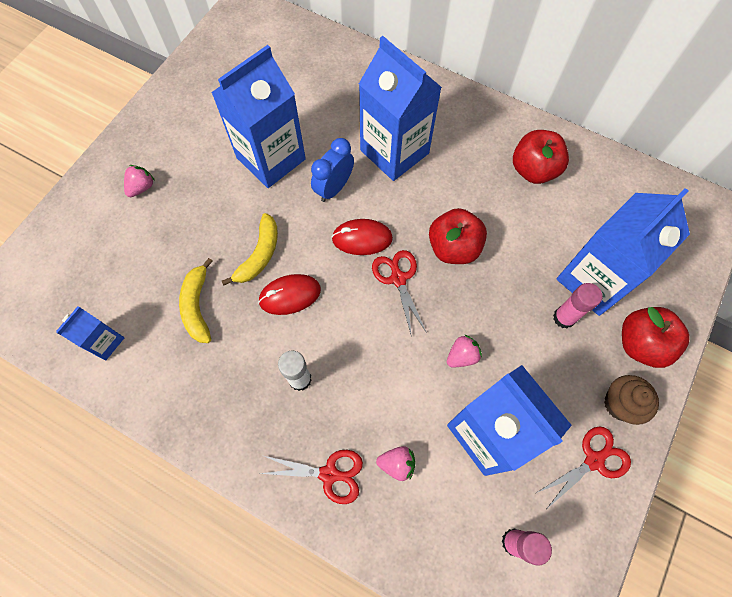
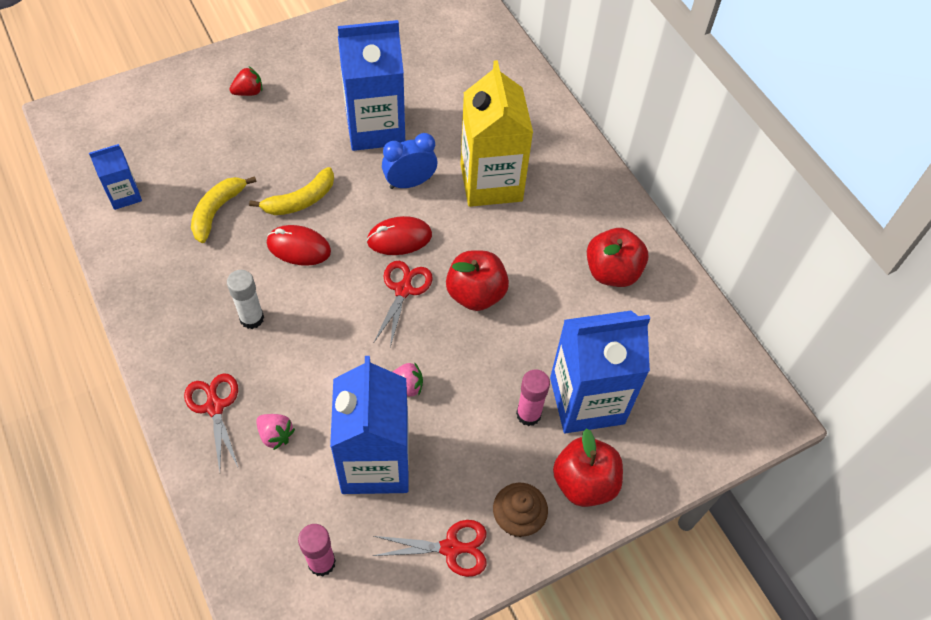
camera: 30 degrees right, 10 degrees down
pink strawberry [124,165,155,197] -> red strawberry [230,67,262,96]
red scissors [258,450,363,504] -> red scissors turned 150 degrees counterclockwise [184,373,239,472]
red mouse [332,219,393,255] -> red mouse turned 45 degrees counterclockwise [366,216,432,255]
blue carton [359,36,442,181] -> yellow carton [460,60,533,207]

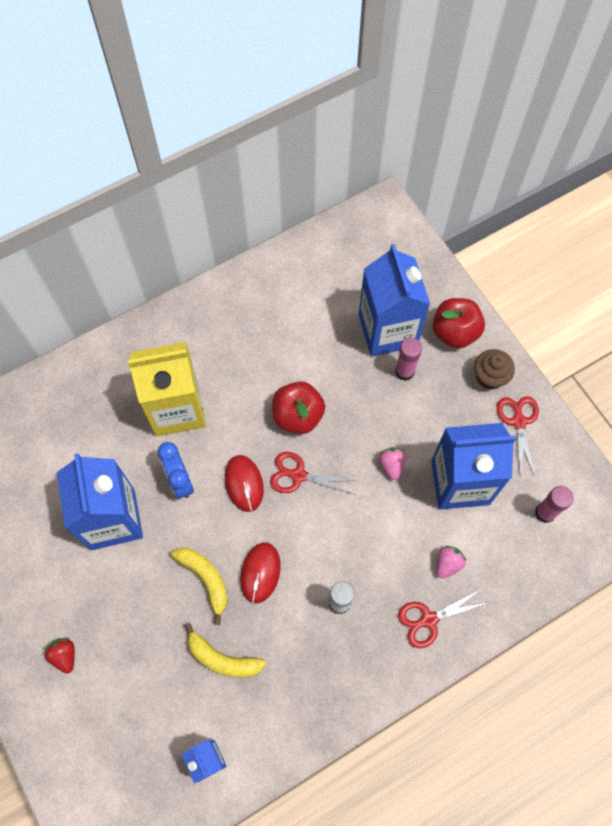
camera: 90 degrees left, 10 degrees up
red apple [587,228,648,287] -> none

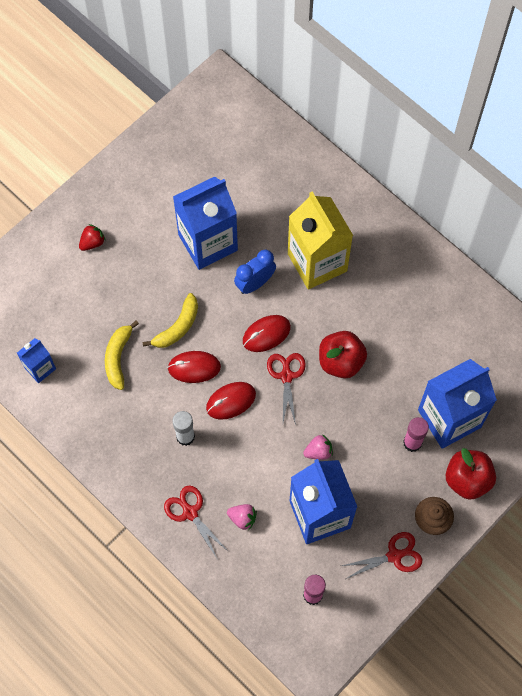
camera: 75 degrees right, 0 degrees up
none -> red mouse [206,382,256,420]

